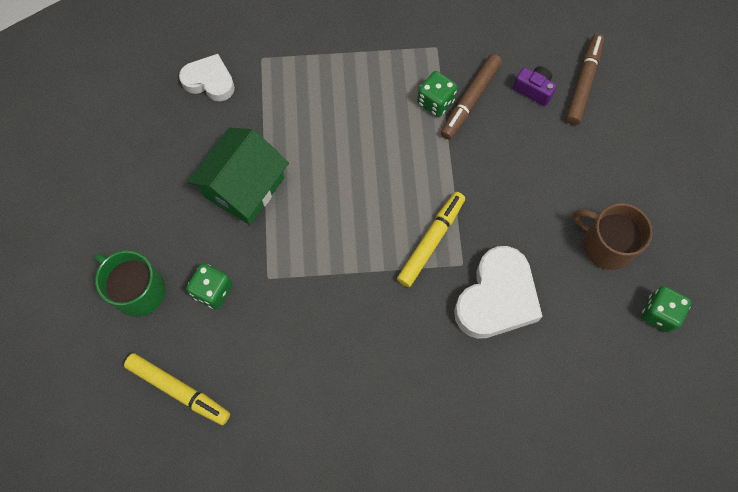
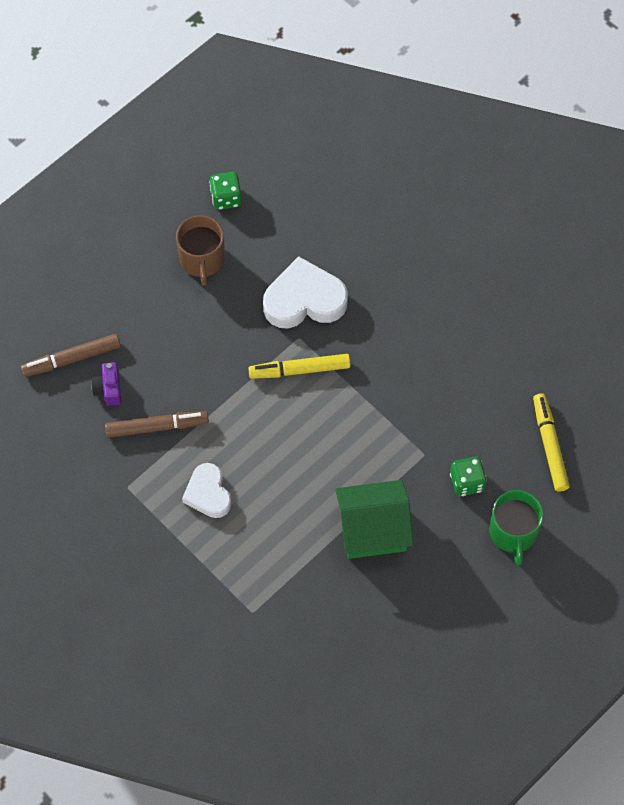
camera: 130 degrees left, 5 degrees down
white heart [179,54,235,101] -> white heart moved to [182,463,231,518]
green dice [417,71,458,117] -> none

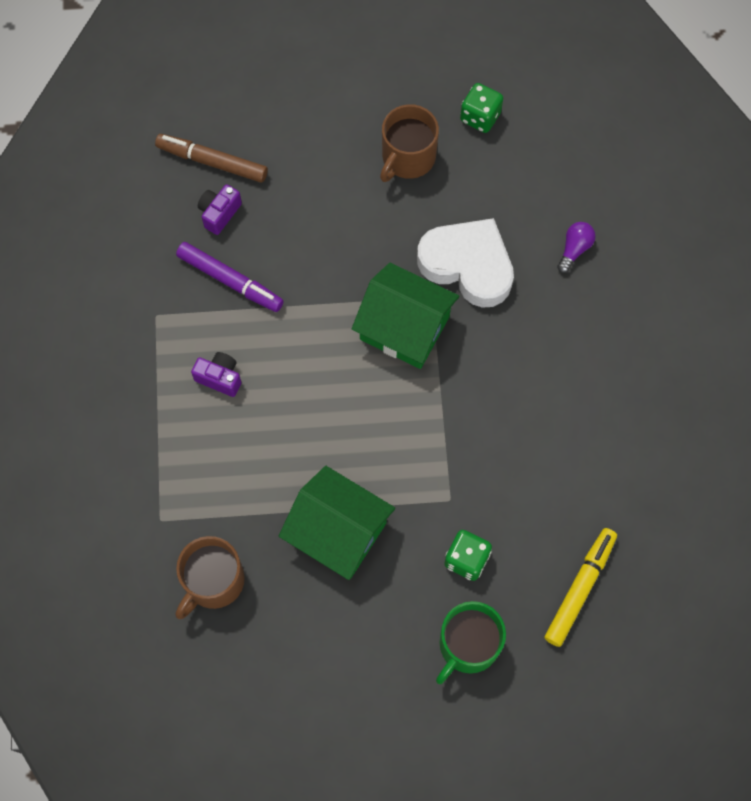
camera: 40 degrees right, 5 degrees up
brown marker [105,411,209,438] -> purple marker [176,242,284,312]
white heart [182,463,231,518] -> purple camera [191,352,241,397]
yellow marker [248,354,350,379] -> green house [352,263,459,369]
none -> brown mug [176,536,245,619]
none -> purple light bulb [557,222,596,273]

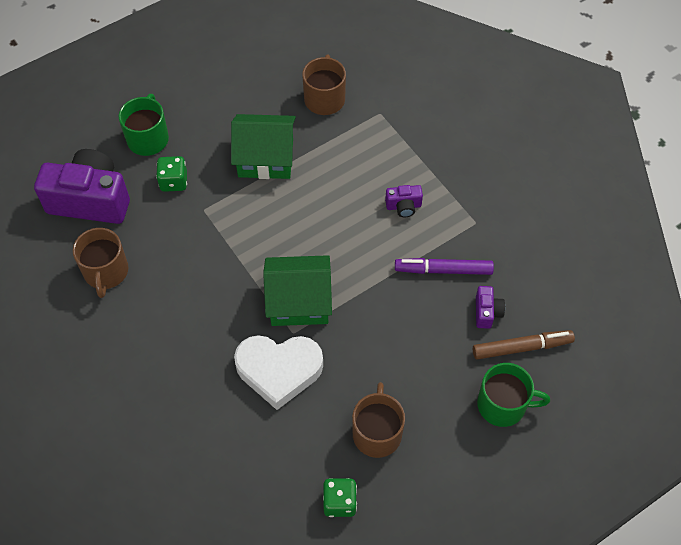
camera: 150 degrees right, 10 degrees down
yellow marker [544,528,617,647] -> purple camera [34,149,130,224]
purple light bulb [557,222,596,273] -> none
none -> brown mug [73,228,128,298]
none -> green mug [477,363,550,427]

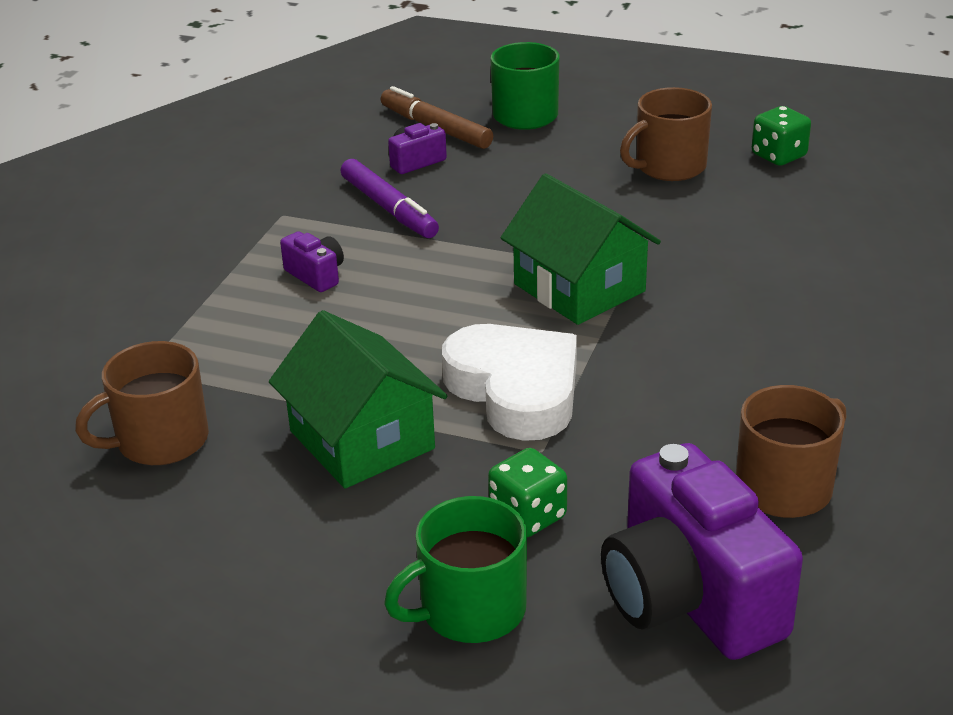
camera: 125 degrees left, 25 degrees down
white heart [234,335,323,410] -> white heart moved to [442,324,577,441]

